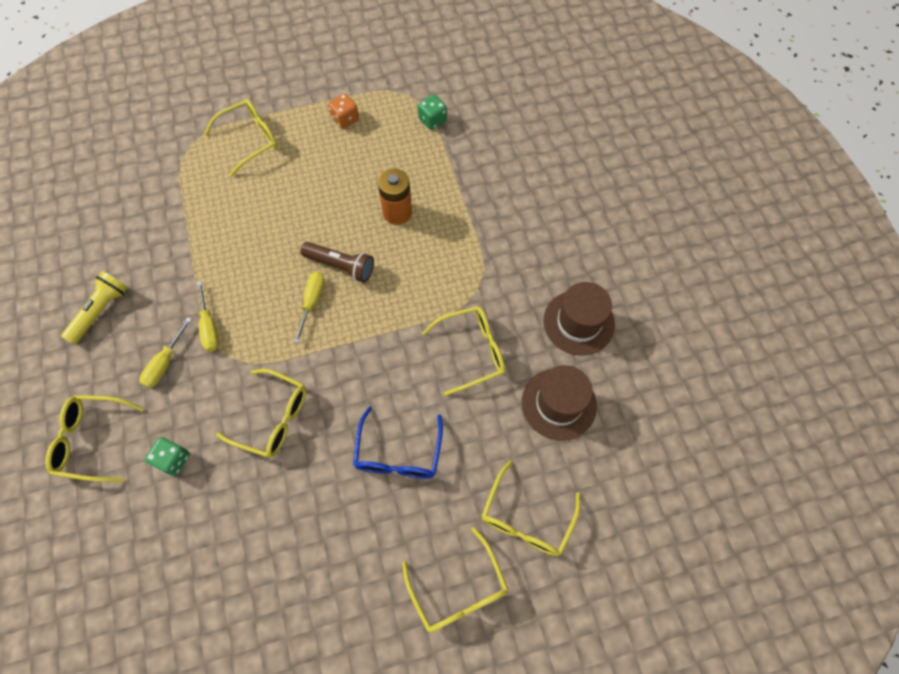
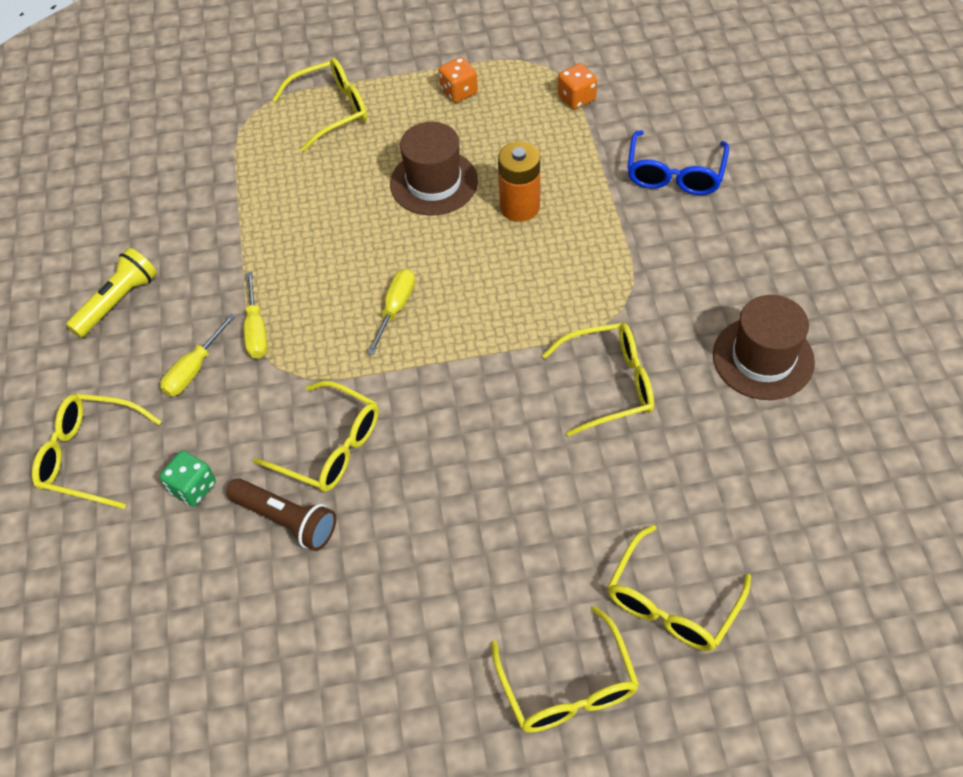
camera: 10 degrees right, 10 degrees down
brown flashlight [300,242,374,283] -> brown flashlight moved to [226,478,336,551]
blue glasses [353,407,443,478] -> blue glasses moved to [627,130,729,195]
green dice [418,94,447,130] -> orange dice [558,63,597,110]
brown hat [522,365,597,441] -> brown hat moved to [390,122,478,216]

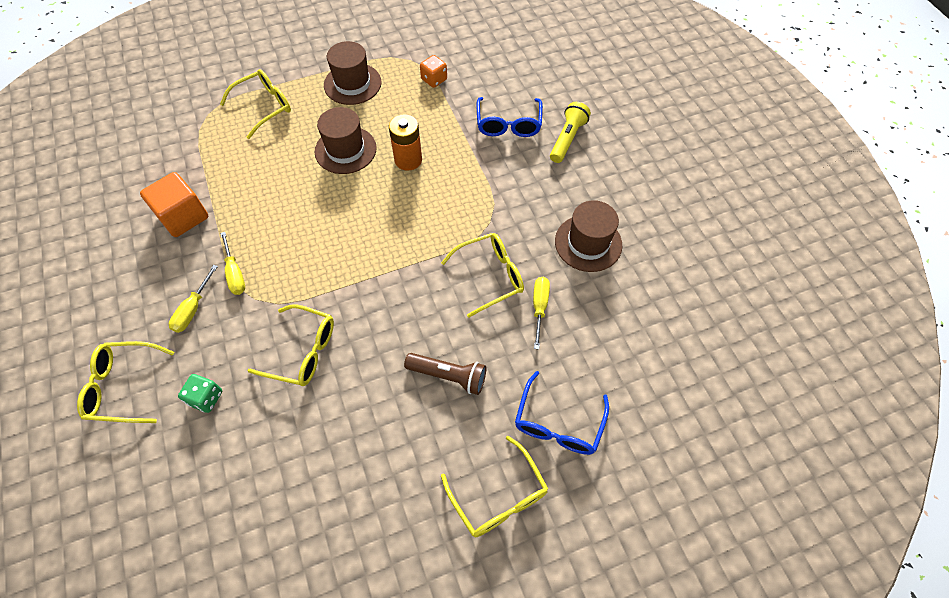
camera: 15 degrees left, 5 degrees up
yellow flashlight [66,248,157,338] -> yellow flashlight moved to [550,102,591,163]
brown flashlight [226,478,336,551] -> brown flashlight moved to [404,353,486,395]
yellow screwdriver [367,269,415,355] -> yellow screwdriver moved to [533,277,550,349]
orange dice [438,57,478,103] -> brown hat [324,41,381,105]
yellow glasses [607,525,751,651] -> blue glasses [515,371,609,455]
none -> orange cube [140,172,208,237]

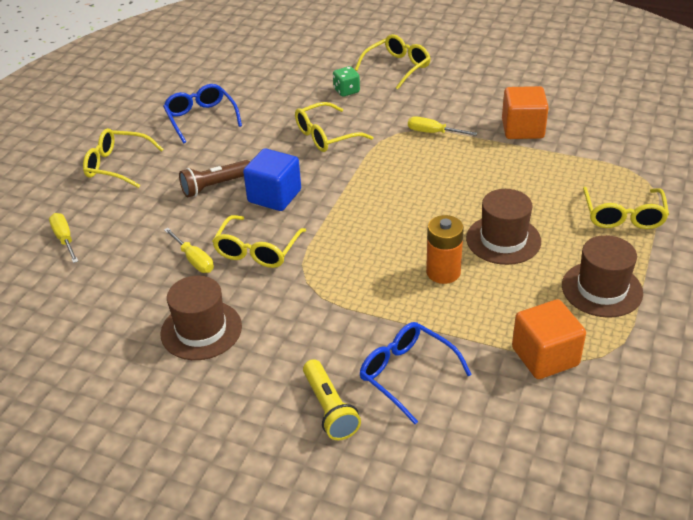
camera: 135 degrees right, 20 degrees down
yellow screwdriver [169,265,218,333] -> yellow screwdriver moved to [49,213,78,263]
orange dice [420,55,447,88] -> orange cube [512,299,586,379]
blue glasses [515,371,609,455] -> blue glasses moved to [163,84,242,143]
none -> blue cube [243,148,301,211]

